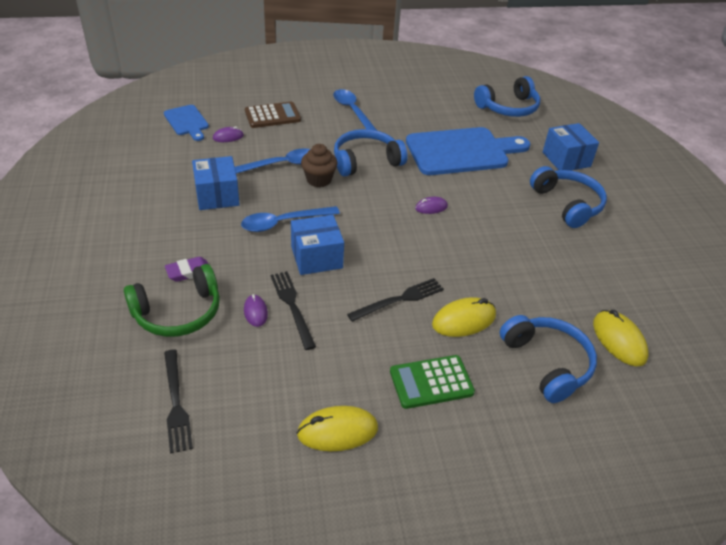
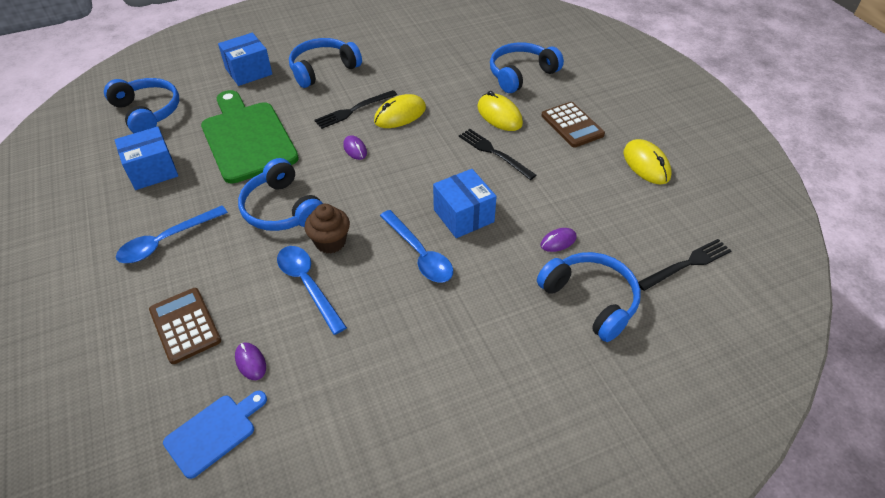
camera: 100 degrees left, 5 degrees up
green headphones [124,264,220,337] -> blue headphones [537,252,641,342]
purple eraser [165,257,208,282] -> none
blue box [192,156,240,210] -> blue box moved to [115,126,178,190]
black fork [271,271,316,350] -> black fork moved to [314,90,397,129]
green calculator [390,355,475,409] -> brown calculator [541,102,605,148]
blue cutting board [406,127,530,175] -> green cutting board [201,90,299,184]
yellow mouse [593,310,649,366] -> yellow mouse moved to [374,94,426,128]

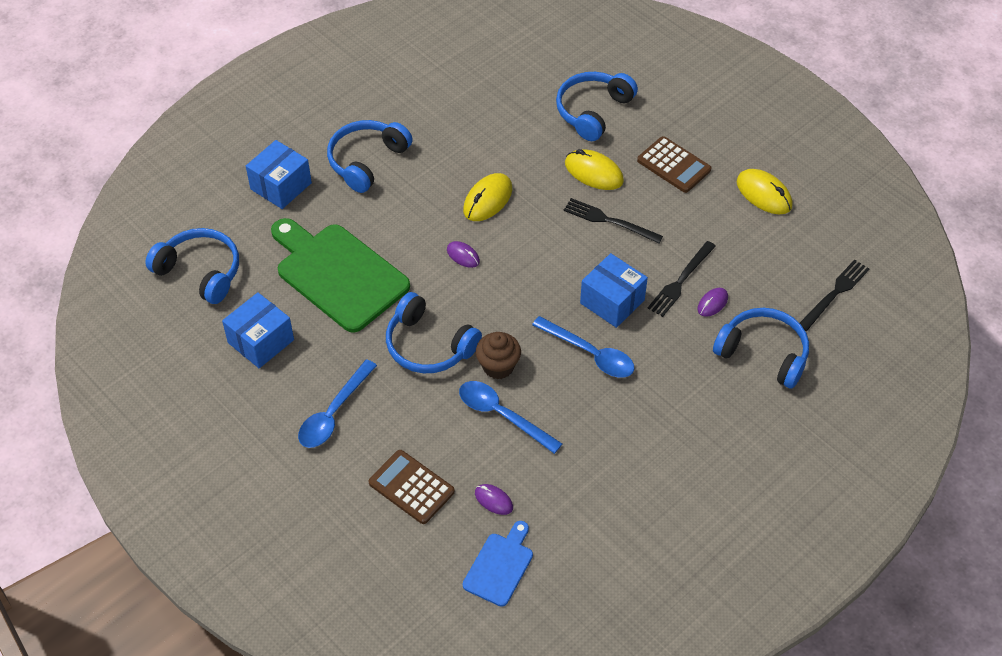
camera: 20 degrees left, 5 degrees up
black fork [314,90,397,129] -> black fork moved to [648,241,716,317]

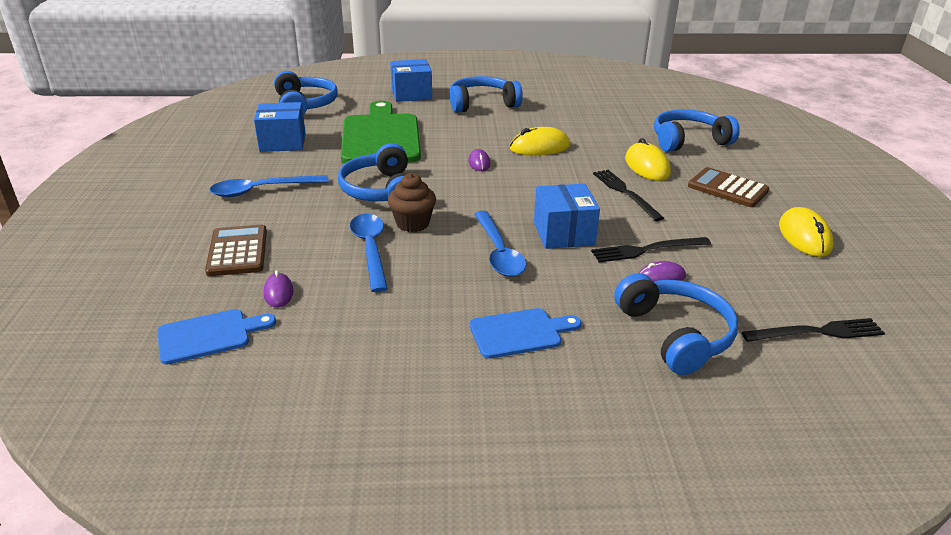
camera: 40 degrees right, 20 degrees down
brown calculator [637,136,711,193] -> brown calculator turned 135 degrees clockwise [688,167,769,207]
none -> blue cutting board [469,308,582,359]

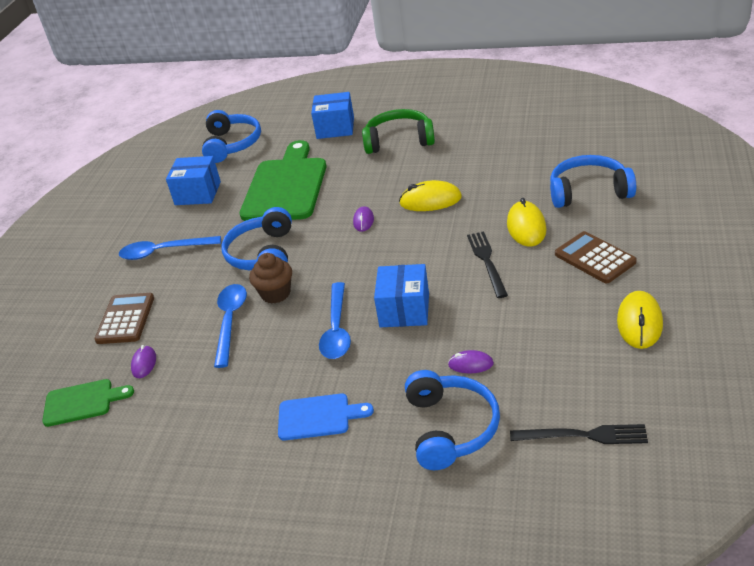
camera: 20 degrees right, 5 degrees up
blue cutting board [157,309,276,365] -> green cutting board [42,379,134,427]
blue headphones [449,76,523,113] -> green headphones [362,109,435,154]
black fork [591,237,711,262] -> none

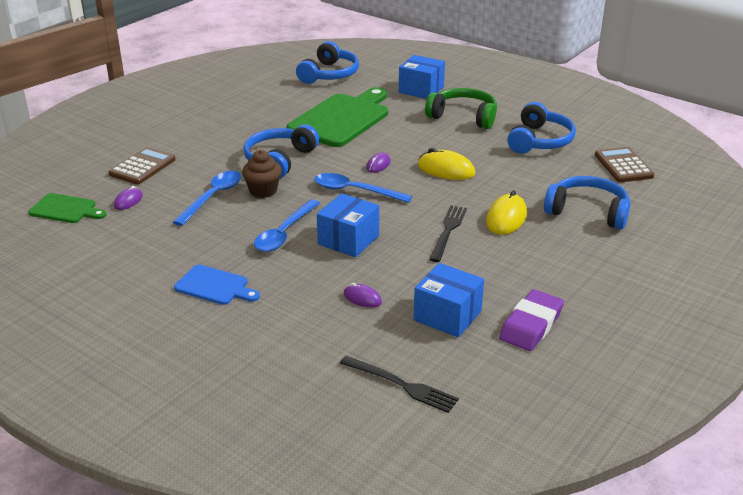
camera: 20 degrees right, 5 degrees down
blue spoon [119,236,221,260] -> blue spoon moved to [314,173,412,203]
blue box [166,156,221,205] -> blue box moved to [414,263,484,337]
blue headphones [405,370,500,470] -> blue headphones moved to [507,102,576,153]
brown calculator [555,231,637,283] -> brown calculator moved to [595,147,654,182]
yellow mouse [617,291,663,349] -> purple eraser [499,289,564,351]

